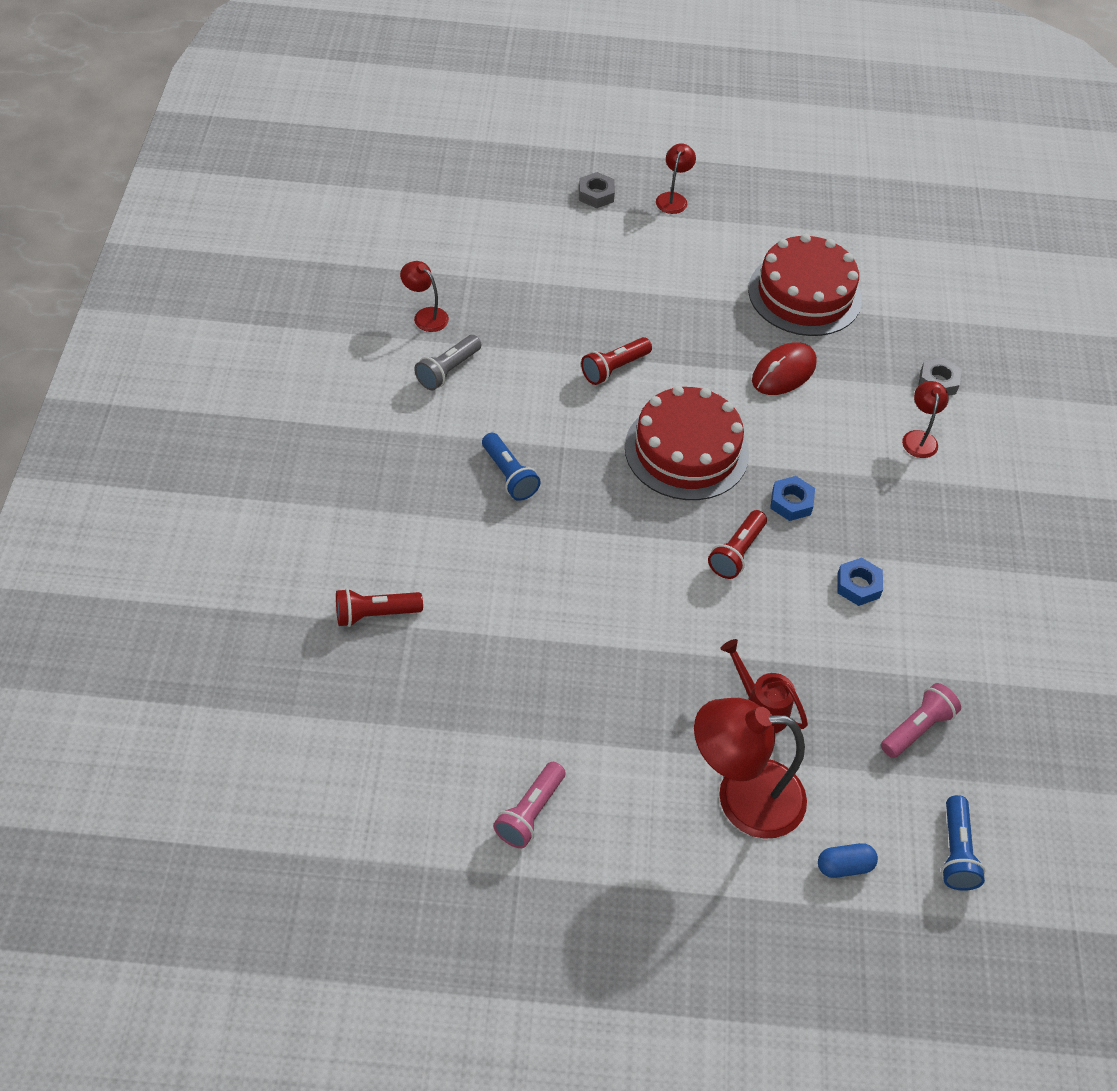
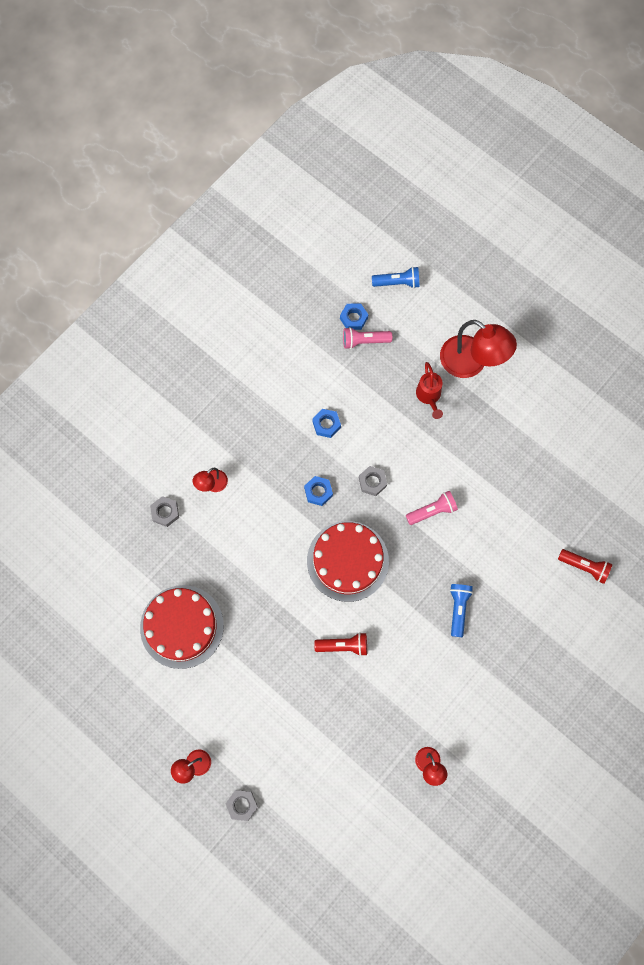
camera: 140 degrees left, 20 degrees up
grey flashlight [414,335,481,390] -> none
pink flashlight [493,762,565,848] -> pink flashlight moved to [406,491,458,525]
red flashlight [708,510,767,579] -> grey nut [359,466,387,496]
red mouse [752,342,817,395] -> none
blue capsule [818,843,878,878] -> none
blue flashlight [941,795,985,891] -> blue flashlight turned 45 degrees clockwise [372,267,420,288]
none -> blue nut [340,303,368,330]

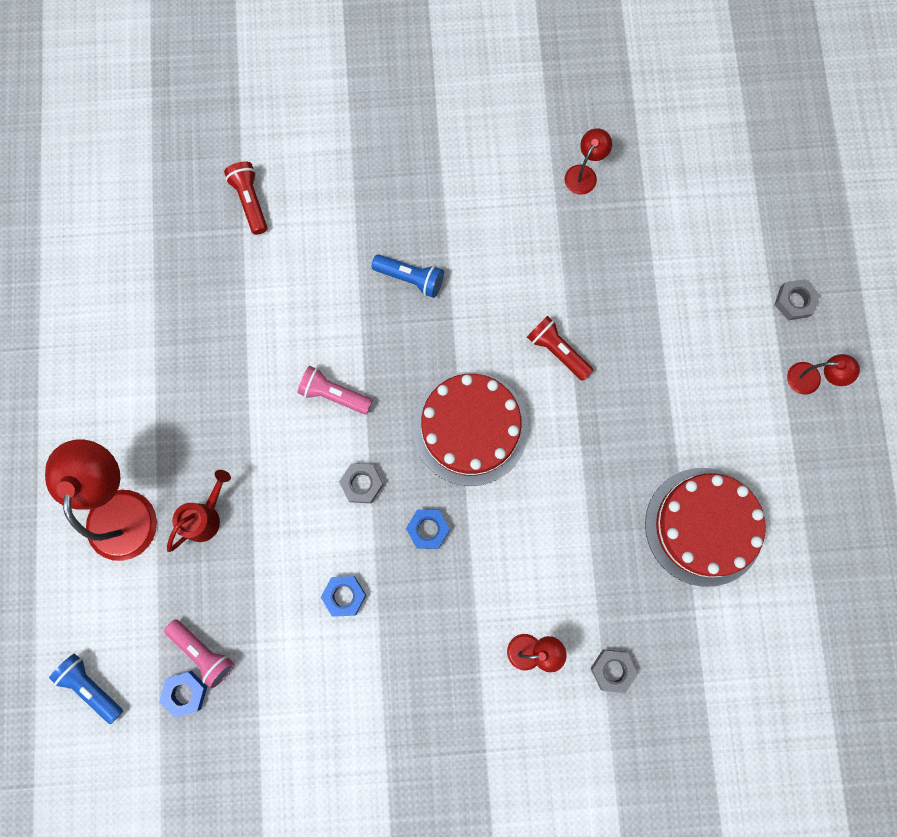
camera: 135 degrees left, 5 degrees up
blue flashlight [450,584,473,637] -> blue flashlight turned 120 degrees counterclockwise [372,254,444,298]

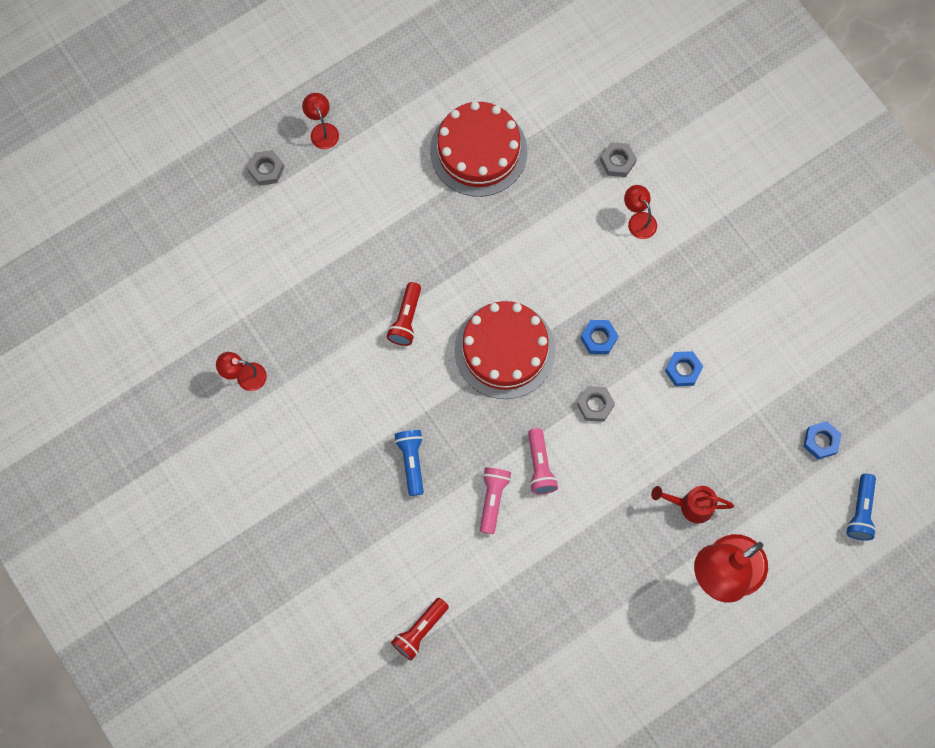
camera: 120 degrees left, 5 degrees down
pink flashlight [164,619,235,688] -> pink flashlight moved to [480,467,511,534]

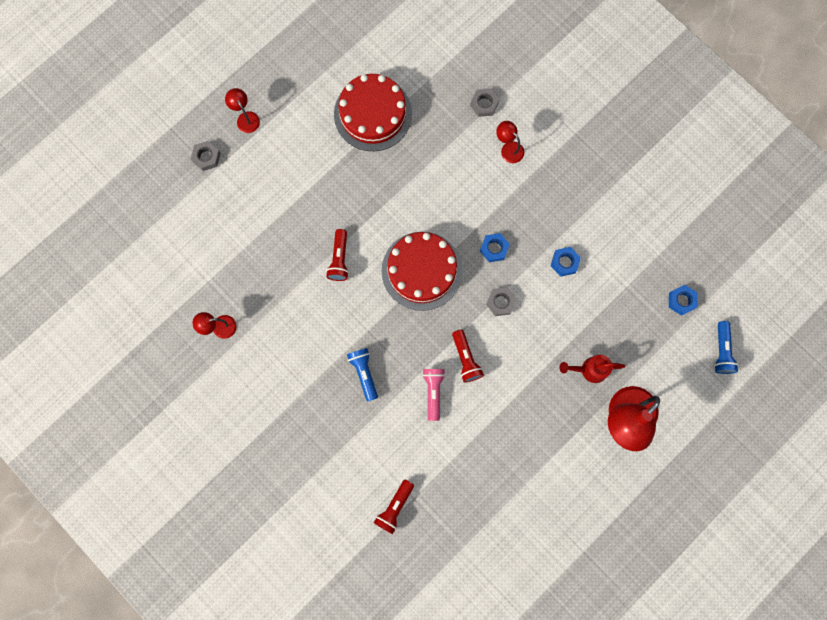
camera: 10 degrees left, 5 degrees up
pink flashlight [528,428,558,494] -> red flashlight [452,330,484,383]

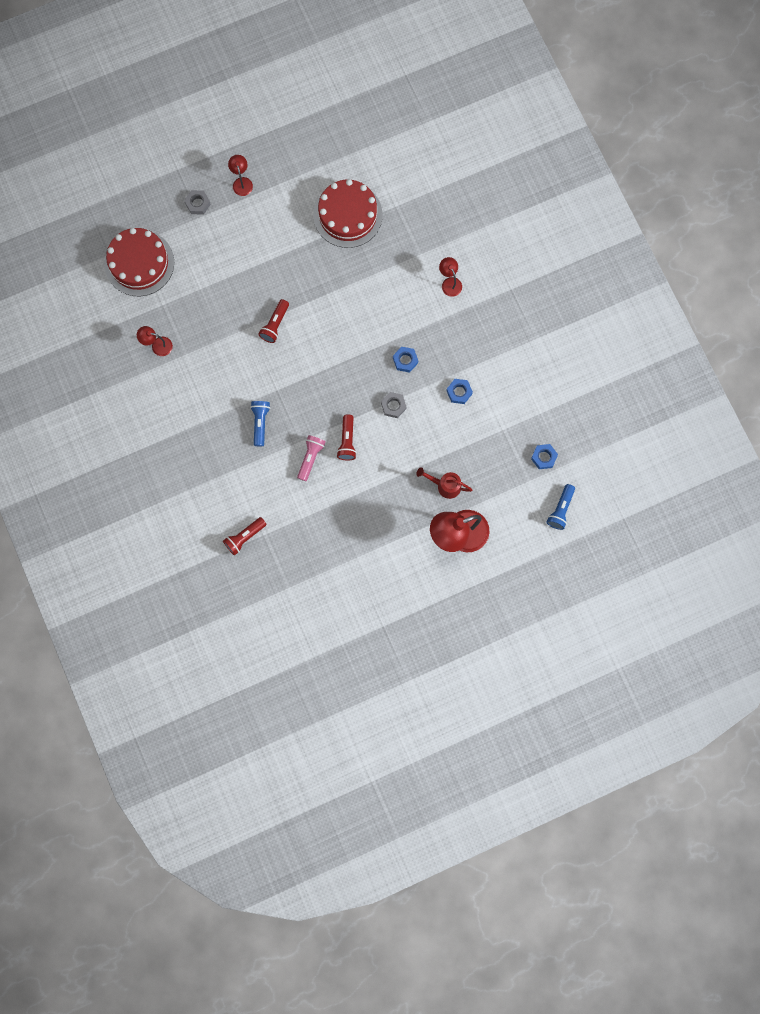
camera: 20 degrees right, 0 degrees up
red cake [382,231,463,311] -> red cake moved to [104,228,174,296]
grey nut [470,89,499,117] -> none

